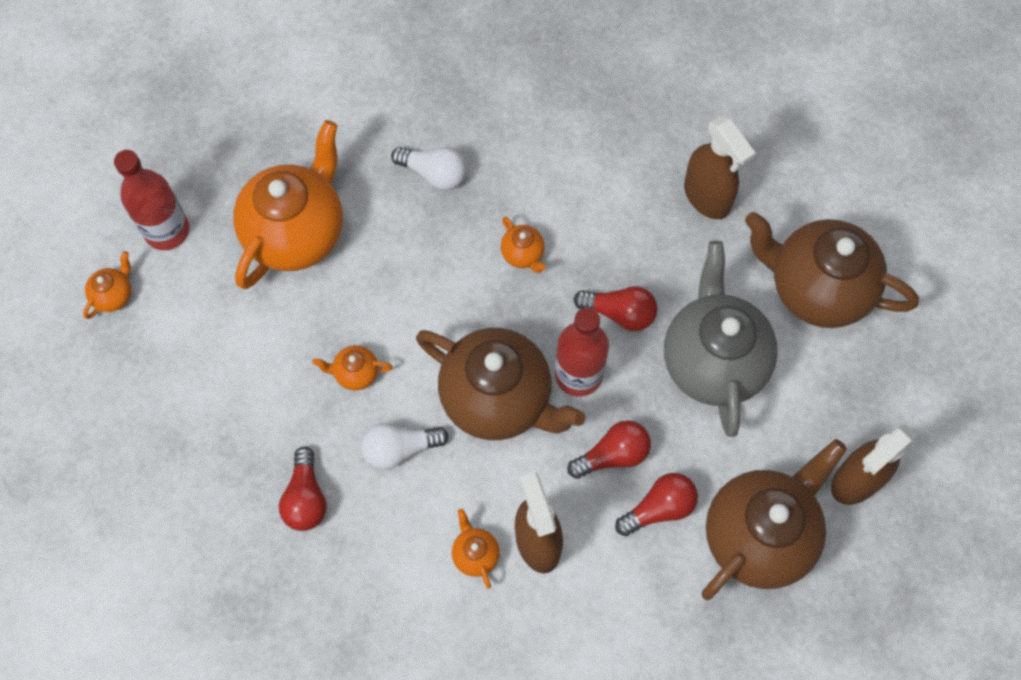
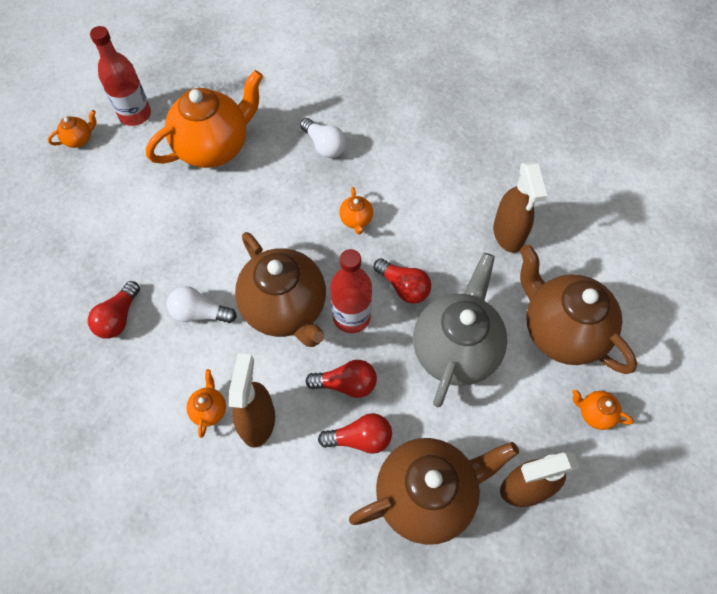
camera: 25 degrees right, 5 degrees down
orange teapot [312,345,392,391] -> orange teapot moved to [572,390,634,430]

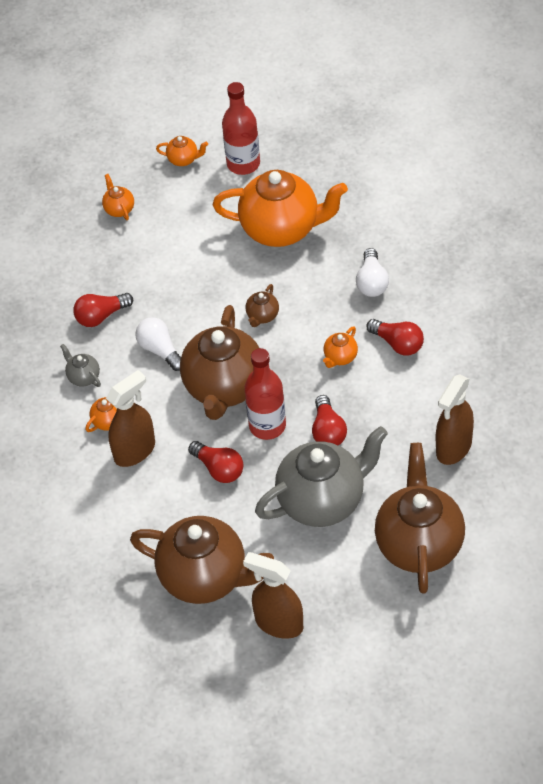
camera: 45 degrees right, 10 degrees down
red light bulb [318,413,392,454] -> red light bulb moved to [367,319,424,356]
orange teapot [572,390,634,430] -> orange teapot moved to [102,174,134,220]
none -> grey teapot [60,344,101,387]
none -> brown teapot [245,284,279,327]

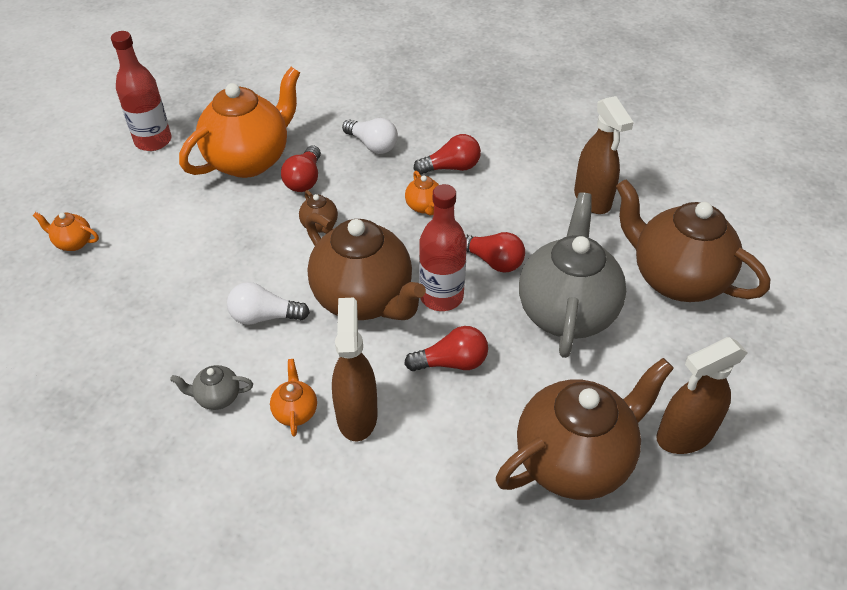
camera: 55 degrees left, 5 degrees down
red light bulb [73,293,133,327] -> red light bulb moved to [281,145,321,192]
orange teapot [156,136,208,166] -> none

